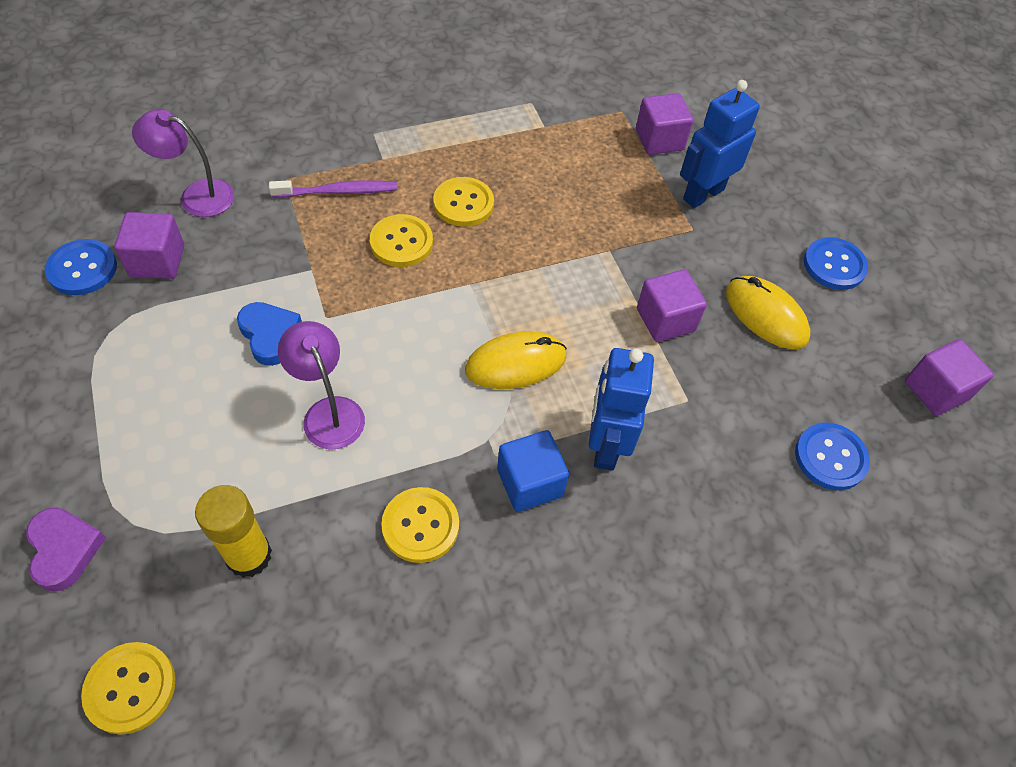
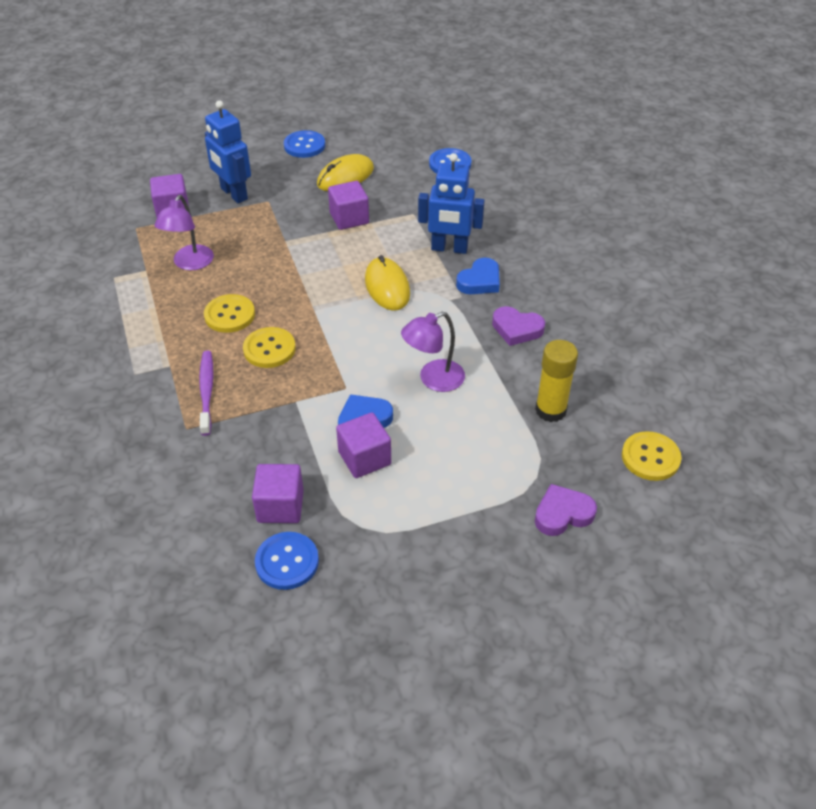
camera: 85 degrees left, 10 degrees down
purple lamp [132,110,234,217] -> purple lamp moved to [154,195,214,271]
yellow button [381,487,459,563] -> purple heart [492,306,545,346]
blue cube [497,430,569,512] -> blue heart [456,258,500,294]
purple cube [905,339,994,416] -> purple cube moved to [336,412,391,478]

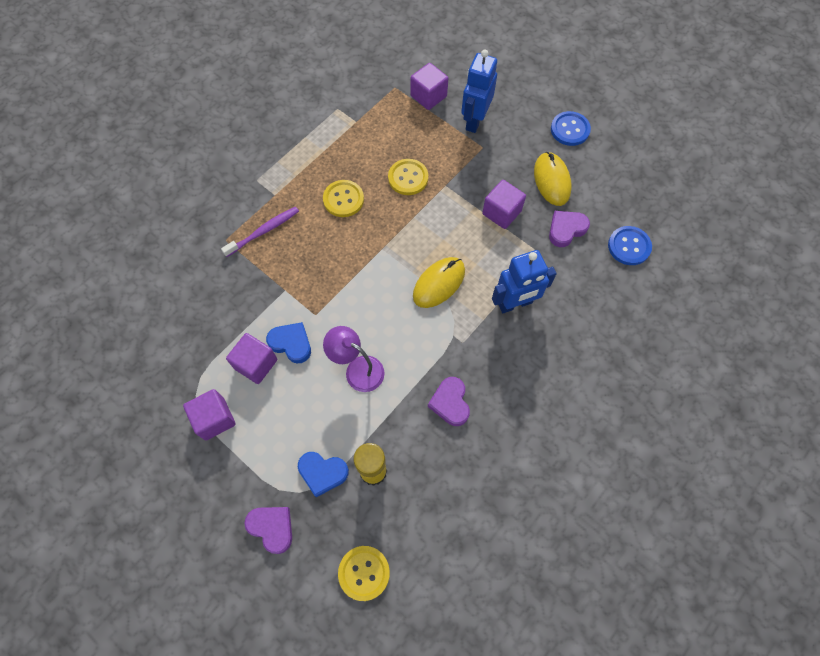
camera: 60 degrees right, 20 degrees up
purple lamp [154,195,214,271] -> none
yellow button [243,327,296,368] -> yellow button moved to [388,159,428,195]
purple cube [252,464,304,523] -> purple cube moved to [183,389,236,440]
blue button [255,532,319,590] -> none
yellow mouse [317,154,374,191] -> yellow mouse turned 60 degrees clockwise [534,152,572,206]
blue robot [418,153,485,254] -> blue robot turned 90 degrees counterclockwise [492,250,557,313]
blue heart [456,258,500,294] -> blue heart moved to [298,452,349,497]
none -> purple heart [549,211,590,247]

